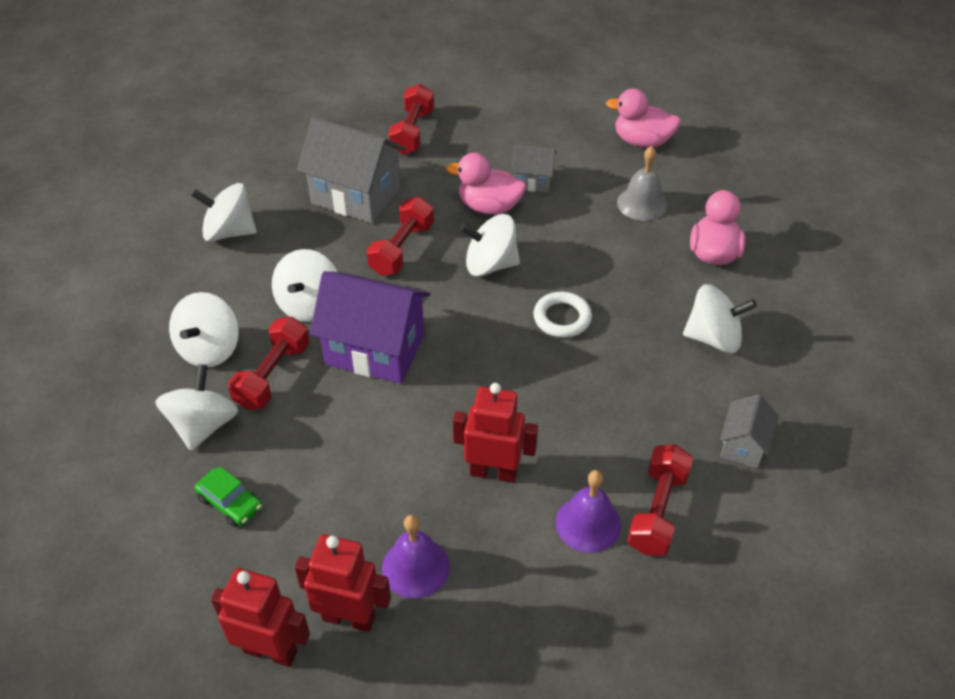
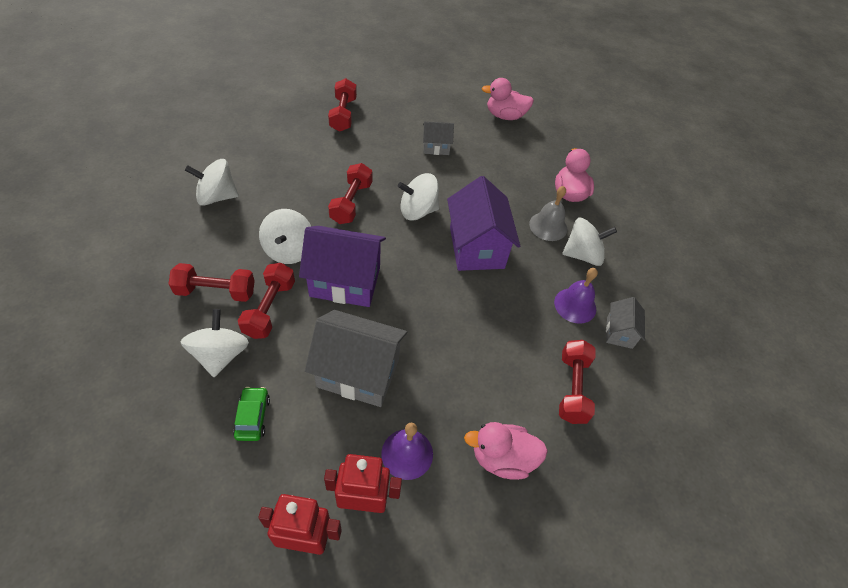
camera: 15 degrees left, 5 degrees up
white spinning top [169,292,239,367] -> red dumbbell [169,263,255,302]
green car [195,466,262,527] -> green car turned 120 degrees counterclockwise [233,387,270,441]
grey house [297,117,406,224] -> grey house moved to [305,310,407,407]
pink duck [446,153,526,215] -> pink duck moved to [464,422,548,480]
red robot [453,383,538,483] -> none
white ring [533,292,592,338] -> purple house [447,176,520,271]
purple bell [556,470,621,553] -> purple bell moved to [554,268,598,324]
grey bell [617,146,667,221] -> grey bell moved to [529,186,567,241]

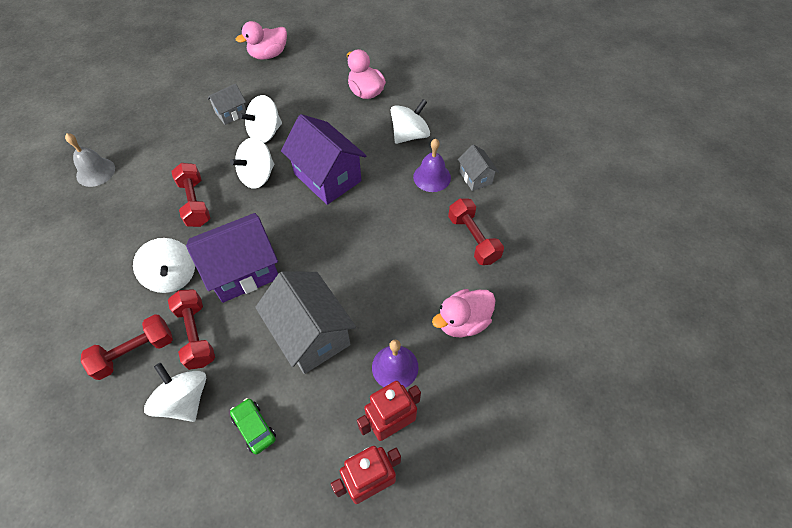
camera: 30 degrees left, 5 degrees up
white spinning top [185,159,239,206] -> white spinning top moved to [239,95,282,143]
grey house [305,310,407,407] -> grey house turned 75 degrees clockwise [255,271,356,374]
red dumbbell [328,78,357,132] -> none
grey bell [529,186,567,241] -> grey bell moved to [65,133,115,187]

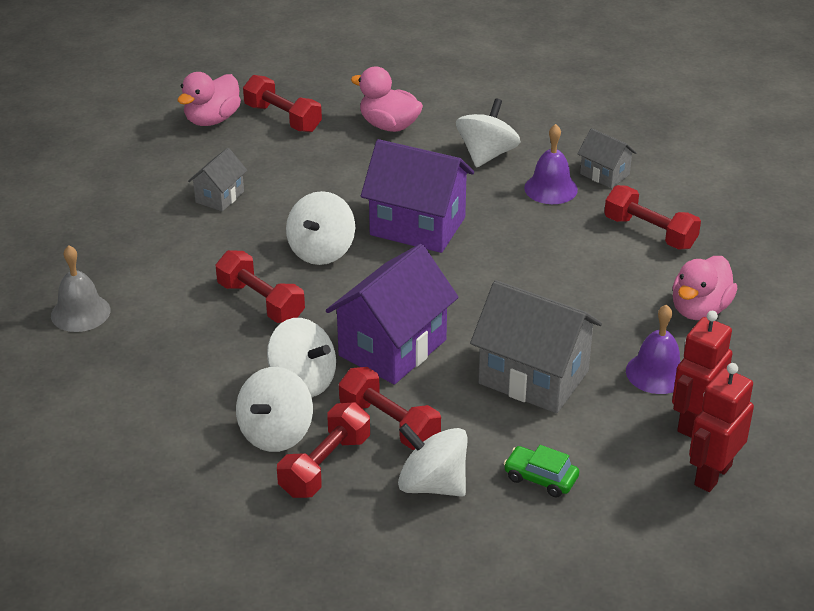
camera: 25 degrees left, 20 degrees down
white spinning top [239,95,282,143] -> white spinning top moved to [236,367,313,452]
none -> red dumbbell [243,75,322,132]

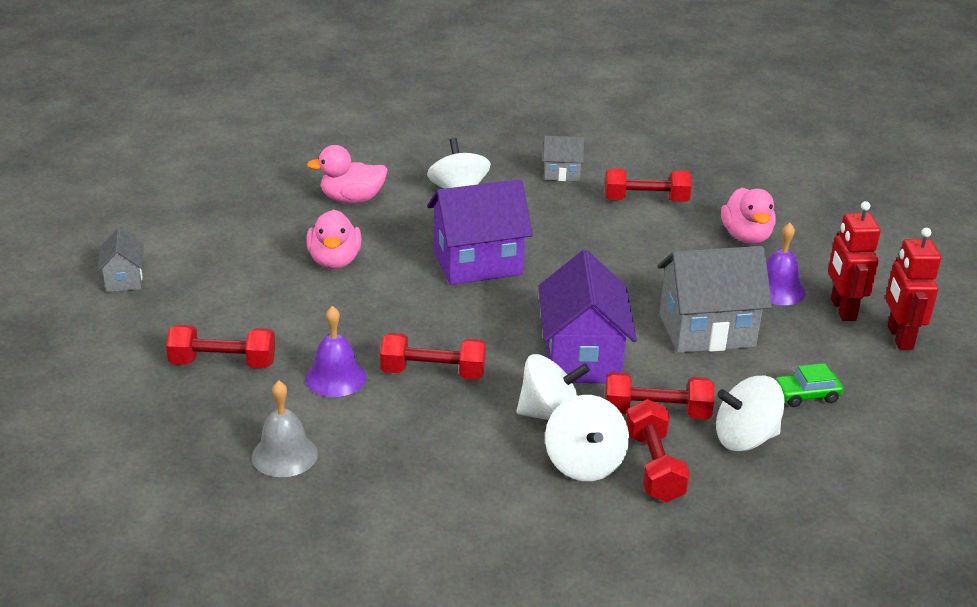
camera: 40 degrees left, 5 degrees down
pink duck [177,72,241,126] -> pink duck moved to [306,209,362,269]
grey house [188,148,247,211] -> grey house moved to [97,228,144,292]
red dumbbell [243,75,322,132] -> red dumbbell moved to [166,325,275,368]
white spinning top [286,191,355,265] -> none
purple bell [524,124,578,204] -> purple bell moved to [305,306,366,397]

